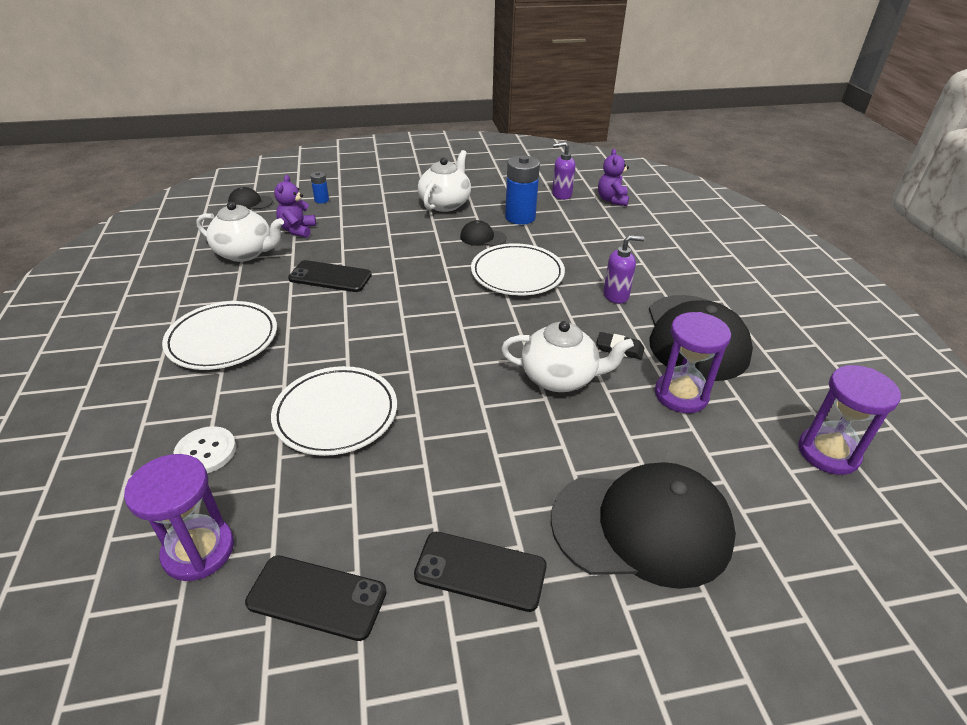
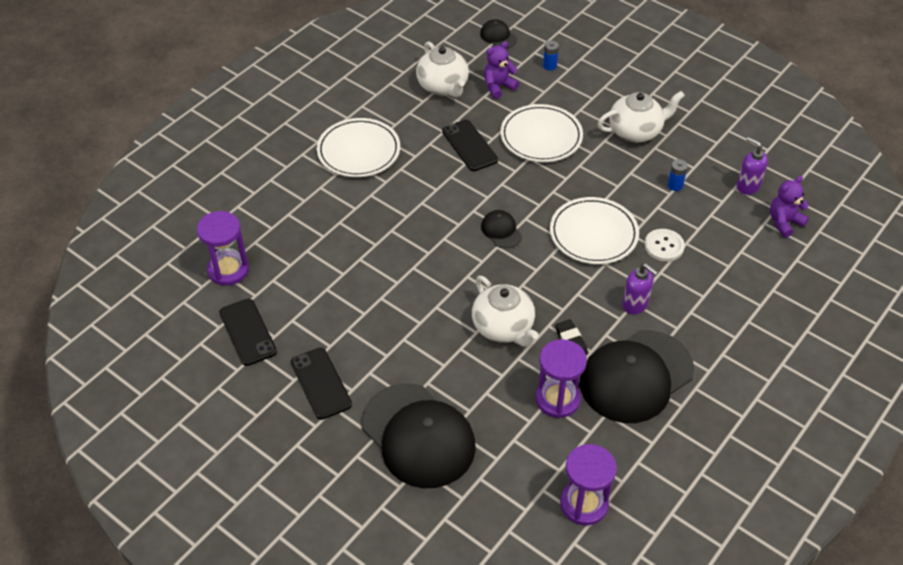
camera: 50 degrees right, 10 degrees up
white button [173,426,236,473] -> white button moved to [644,229,685,262]
white plate [271,366,397,456] -> white plate moved to [500,104,583,162]
black cap [460,220,506,246] -> black cap moved to [481,210,522,248]
blue battery [505,156,540,225] -> blue battery [668,159,688,191], size x0.49

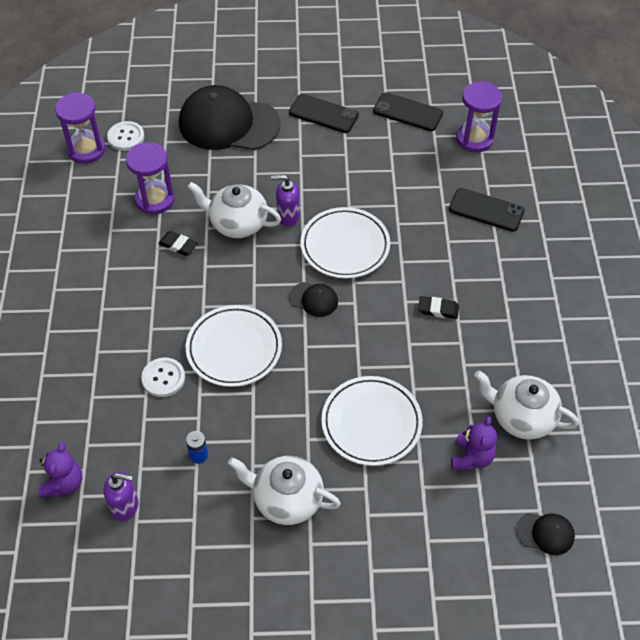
camera: 140 degrees right, 5 degrees up
white plate [317,118,400,177] -> white plate moved to [300,207,390,279]
black phone [442,120,498,171] -> black phone moved to [449,188,525,232]
blue battery [543,41,559,71] -> none
black cap [580,330,694,423] -> none
white teapot [597,91,685,142] -> white teapot turned 75 degrees clockwise [228,456,341,525]
purple soap dispenser [622,263,658,314] -> purple soap dispenser moved to [271,175,300,227]
none -> white button [107,121,144,151]
none -> black eraser [418,296,459,319]

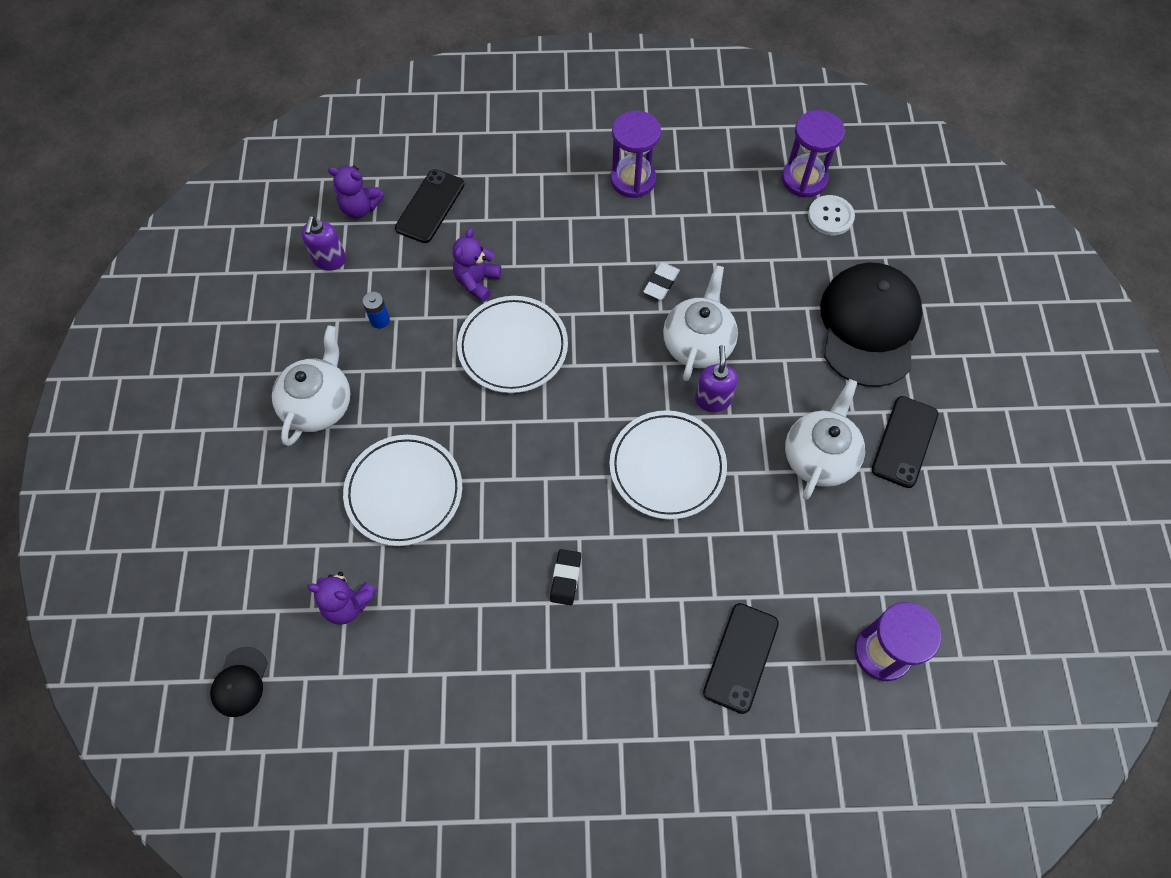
camera: 90 degrees right, 10 degrees up
purple hourglass [126,142,174,214] -> purple hourglass moved to [610,111,661,198]
white button [141,357,185,397] -> purple teddy bear [452,228,501,302]
black eraser [158,231,198,256] -> white eraser [643,262,680,300]
black cap [289,282,338,317] -> none
black phone [373,92,443,131] -> black phone moved to [395,169,464,243]
white teapot [474,370,579,440] -> white teapot moved to [785,379,865,500]

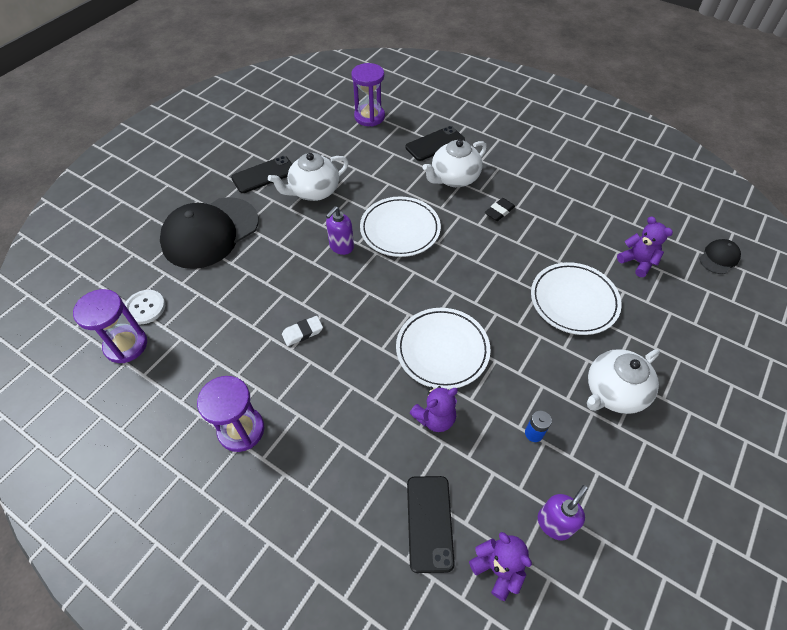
camera: 145 degrees left, 10 degrees down
black phone [395,169,464,243] -> black phone turned 60 degrees counterclockwise [407,476,455,573]
white teapot [663,265,738,381] -> white teapot moved to [422,140,487,187]

